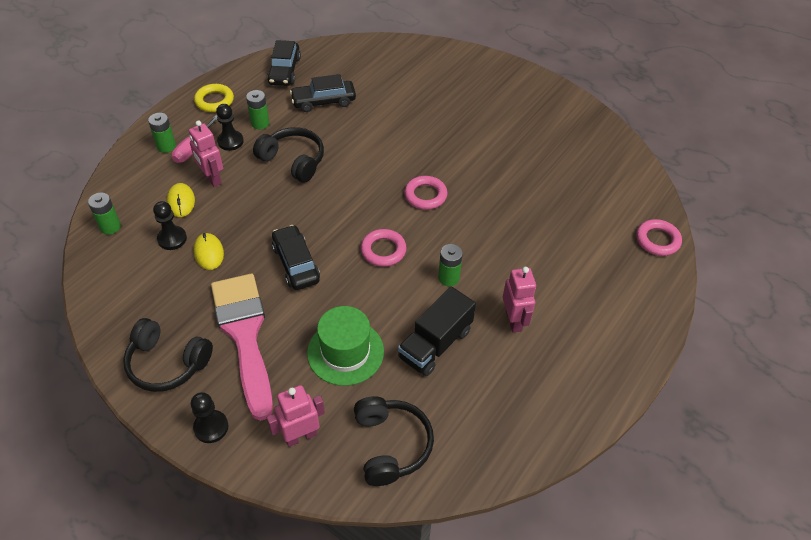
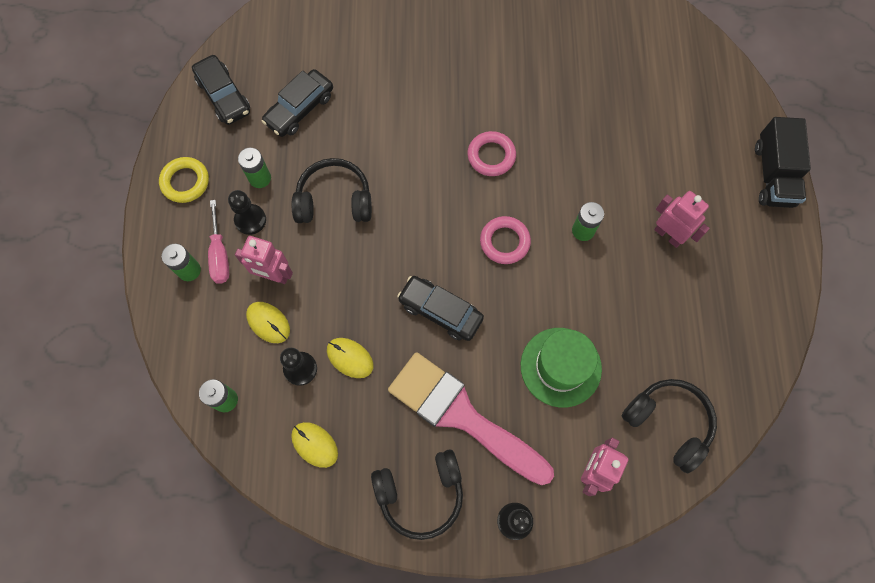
camera: 35 degrees left, 20 degrees up
black truck [398,287,476,376] -> black truck moved to [755,117,811,208]
pink ring [636,219,682,256] -> none
none -> yellow mouse [291,422,338,468]

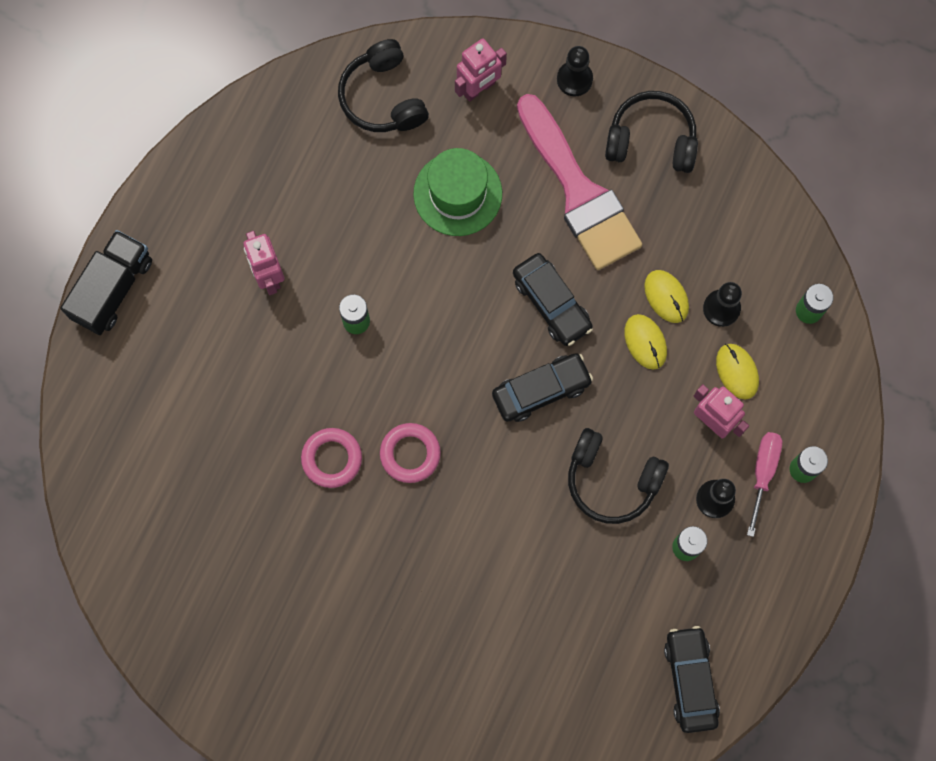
camera: 155 degrees left, 5 degrees up
yellow ring [159,157,209,203] -> none
black car [262,69,333,137] -> black car moved to [492,353,593,422]
yellow mouse [291,422,338,468] -> yellow mouse moved to [624,314,667,370]
pink ring [480,216,531,264] -> pink ring moved to [301,428,362,488]

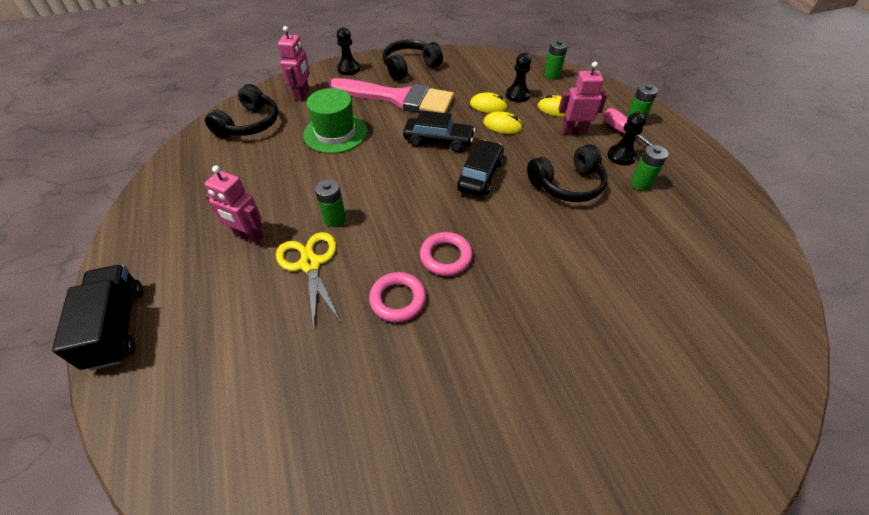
camera: 45 degrees left, 25 degrees down
black headphones [338,39,429,132] -> black headphones turned 90 degrees counterclockwise [205,84,278,138]
black car [664,626,720,733] -> none
none -> yellow scissors [276,232,341,330]

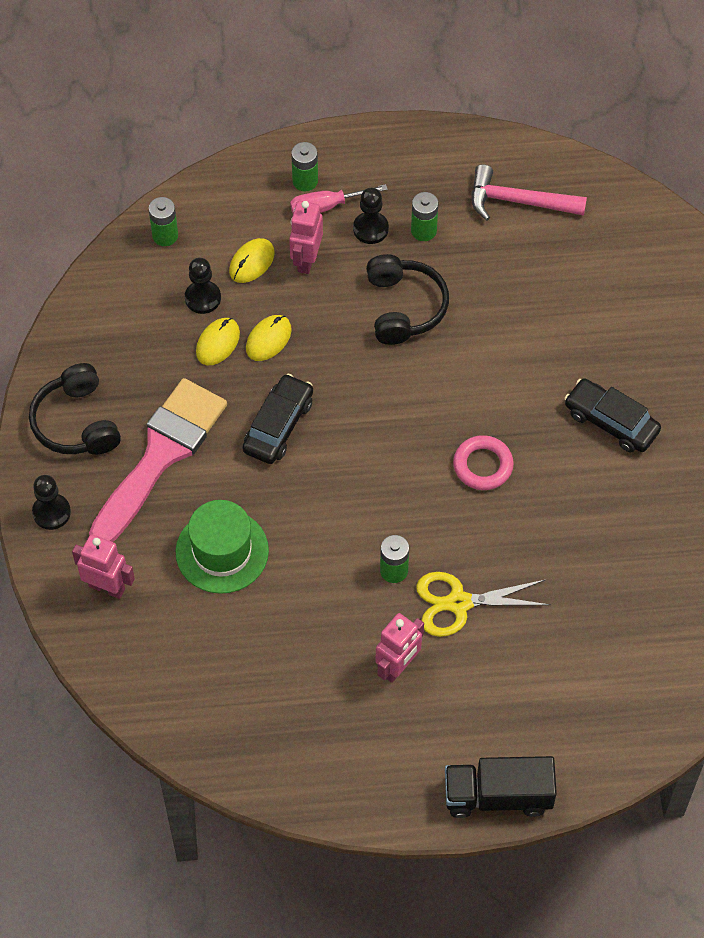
camera: 75 degrees left, 10 degrees up
black headphones [205,84,278,138] -> none
pink ring [369,272,426,322] -> none
black car [457,140,504,197] -> black car moved to [564,378,661,453]
none -> pink hammer [471,164,587,221]

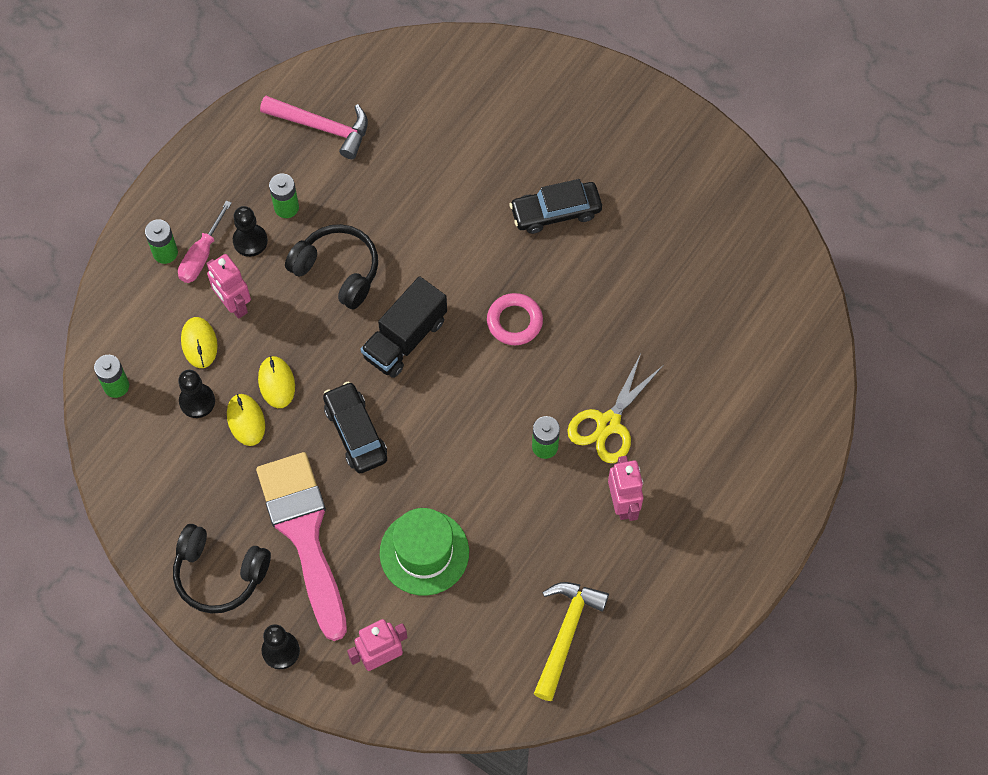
camera: 50 degrees left, 5 degrees up
black truck [445,756,557,818] -> black truck moved to [361,276,447,378]
pink hammer [471,164,587,221] -> pink hammer turned 120 degrees counterclockwise [260,96,368,159]
none -> yellow hammer [534,582,609,701]

